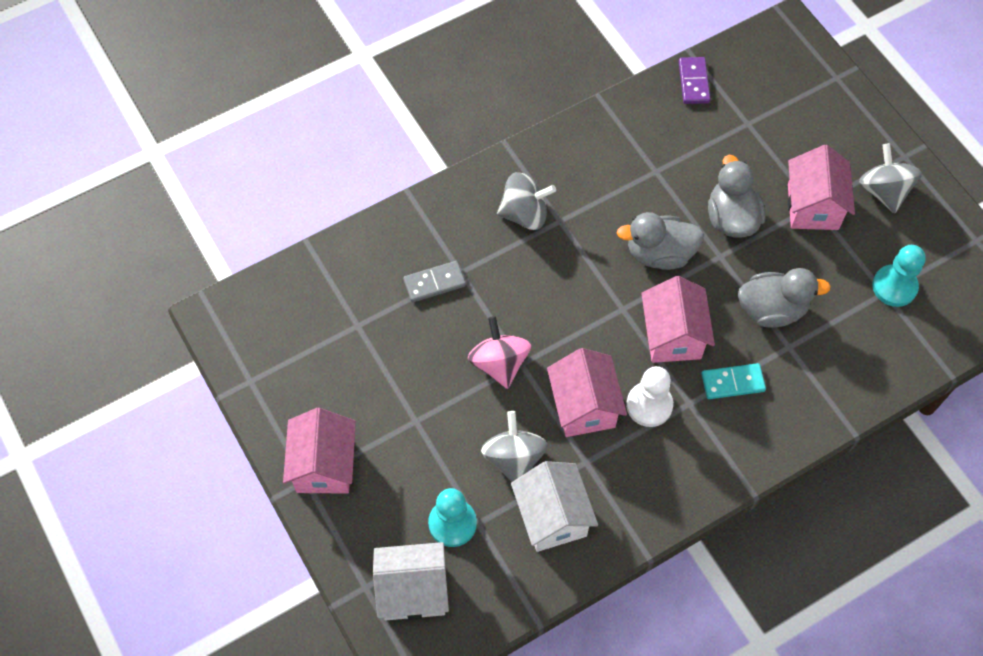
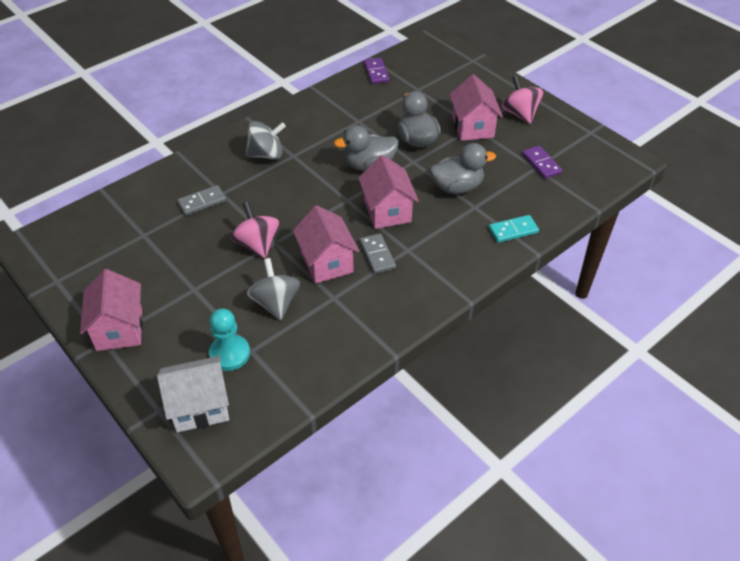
camera: 10 degrees left, 15 degrees down
white house [511,461,598,552] -> none
white pawn [626,366,673,427] -> grey domino [360,233,396,274]
turquoise domino [701,363,766,399] -> turquoise domino moved to [489,215,539,243]
grey spinning top [859,143,922,214] -> pink spinning top [501,75,543,124]
turquoise pawn [872,245,926,307] -> purple domino [522,146,562,179]

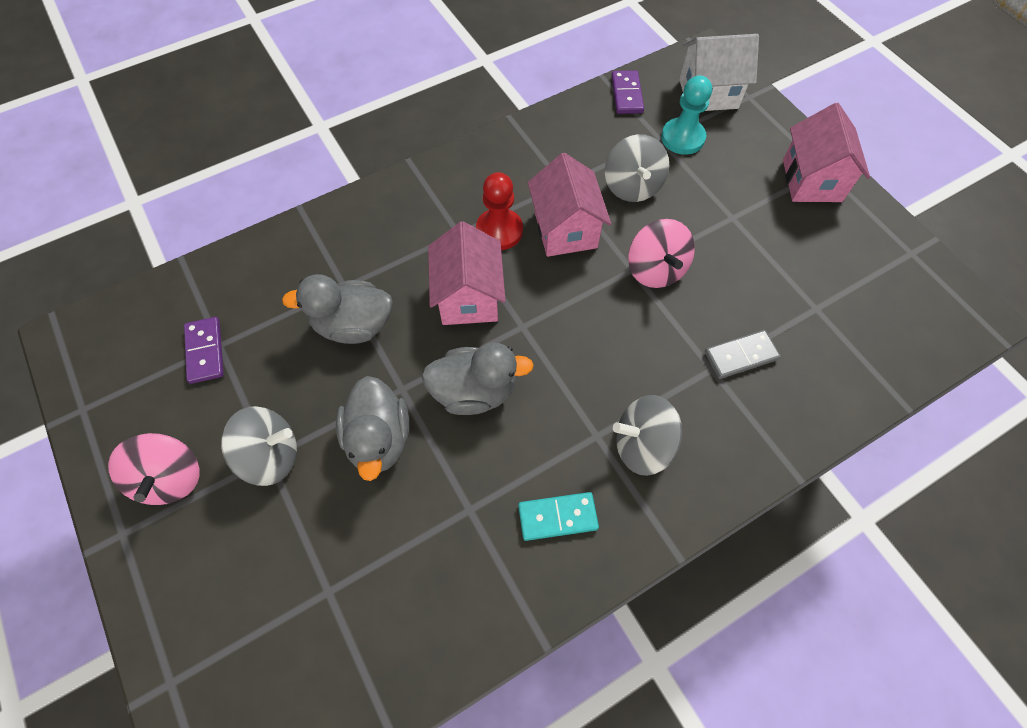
camera: 170 degrees left, 15 degrees up
grey domino [360,233,396,274] -> red pawn [476,172,523,250]
purple domino [364,58,389,84] -> purple domino moved to [611,70,644,114]
pink house [450,74,503,141] -> grey spinning top [221,406,297,486]
turquoise domino [489,215,539,243] -> turquoise domino moved to [518,492,599,541]

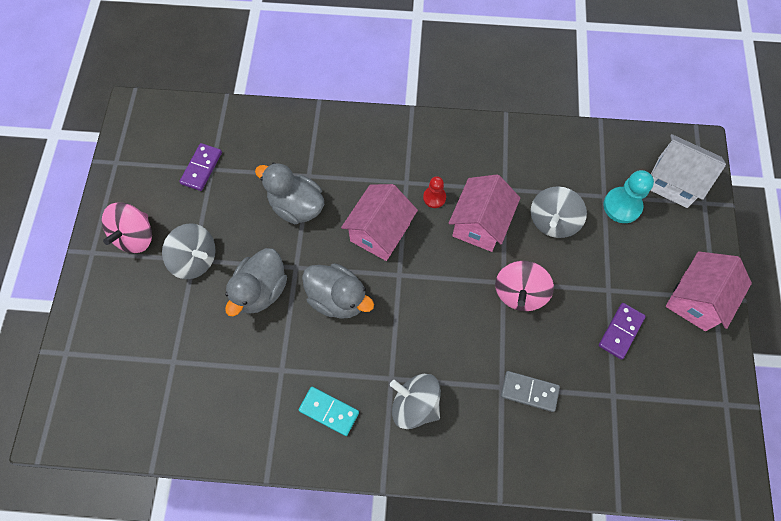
camera: 35 degrees right, 5 degrees up
red pawn [476,172,523,250] -> red pawn [423,176,446,208], size x0.61
purple domino [611,70,644,114] -> purple domino moved to [599,303,646,359]

